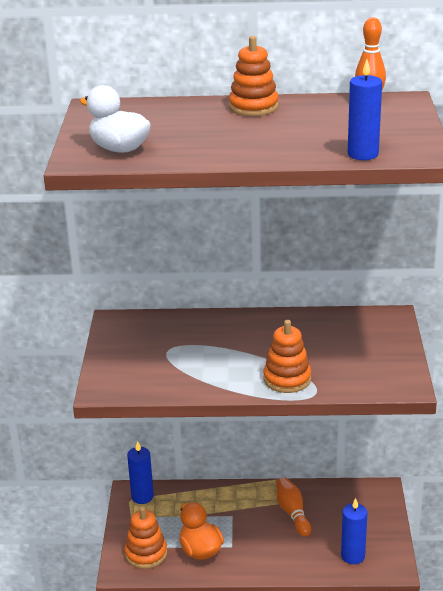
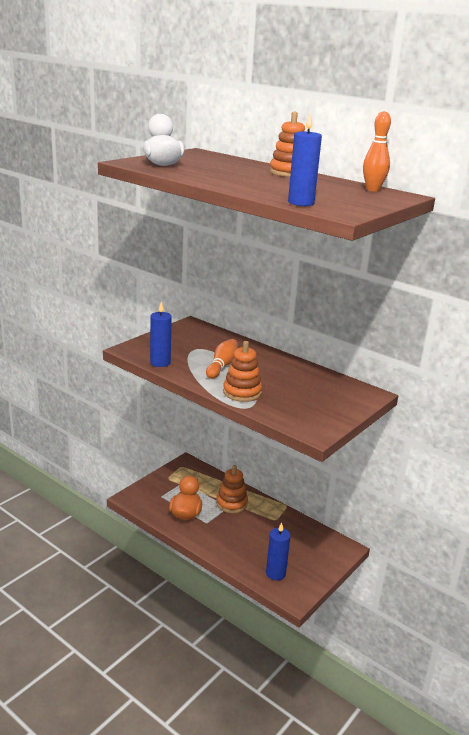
camera: 35 degrees right, 5 degrees down
orange stacking toy [125,506,167,569] -> orange stacking toy moved to [216,465,248,513]
blue candle [127,441,154,504] -> blue candle moved to [150,302,172,367]
orange bowling pin [276,477,311,536] -> orange bowling pin moved to [206,339,238,379]

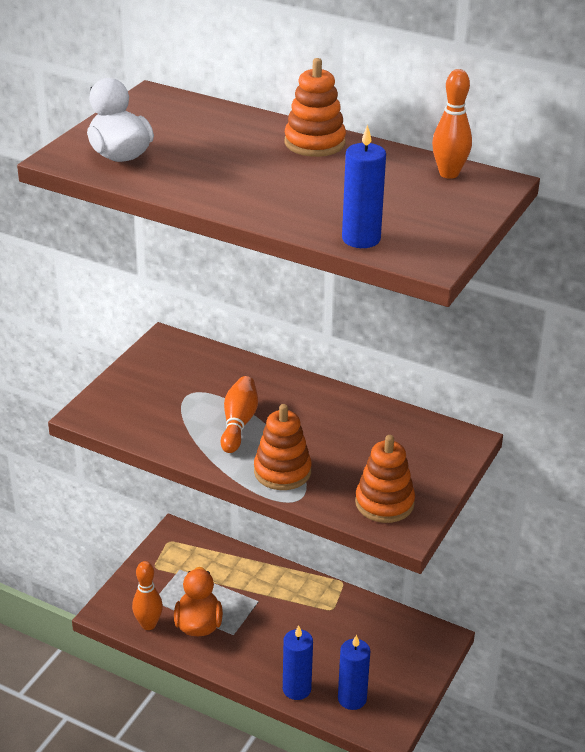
camera: 10 degrees left, 10 degrees up
blue candle [150,302,172,367] -> blue candle moved to [283,625,313,700]
orange stacking toy [216,465,248,513] -> orange stacking toy moved to [355,435,415,523]
none -> orange bowling pin [132,561,163,630]

